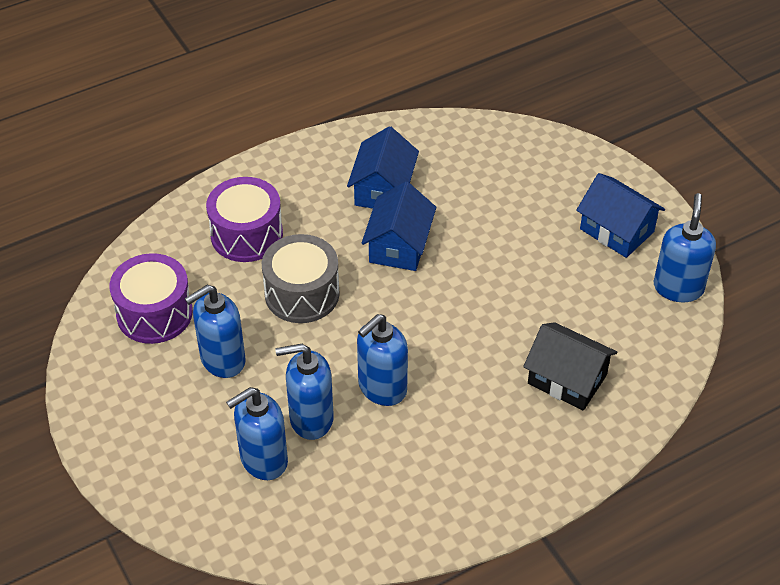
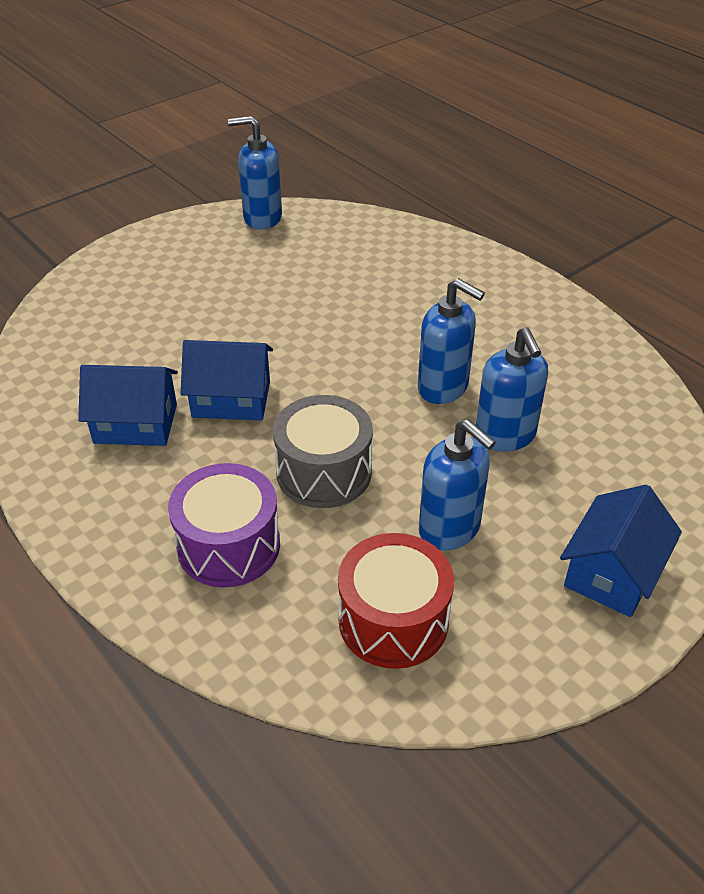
camera: 100 degrees left, 5 degrees down
purple drum [110,253,193,344] -> red drum [338,533,454,669]
blue soap dispenser [226,387,288,480] -> none
black house [523,322,617,411] -> none
blue house [576,173,665,258] -> blue house moved to [560,485,682,617]

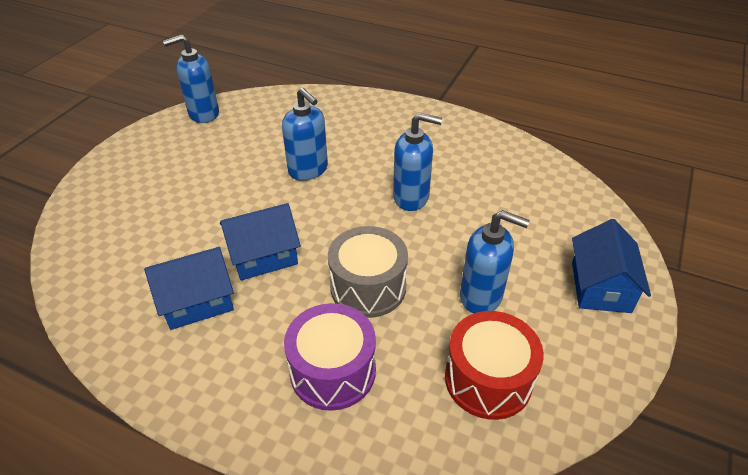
camera: 25 degrees left, 0 degrees up
blue soap dispenser [476,327,548,451] -> blue soap dispenser moved to [282,88,328,181]

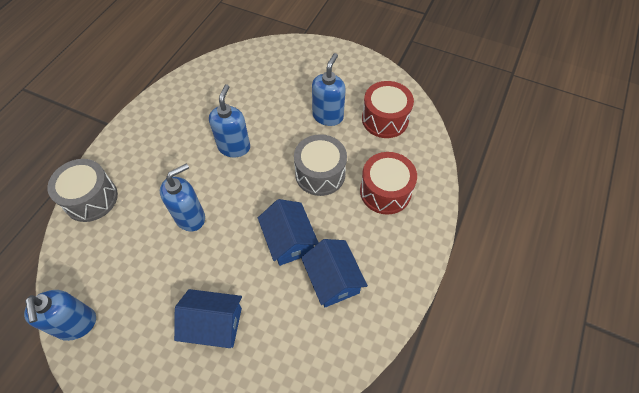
camera: 90 degrees left, 15 degrees up
purple drum [284,303,376,411] -> red drum [360,152,417,215]
blue house [572,219,651,313] -> blue house moved to [174,289,242,348]
none -> grey drum [47,159,118,222]

